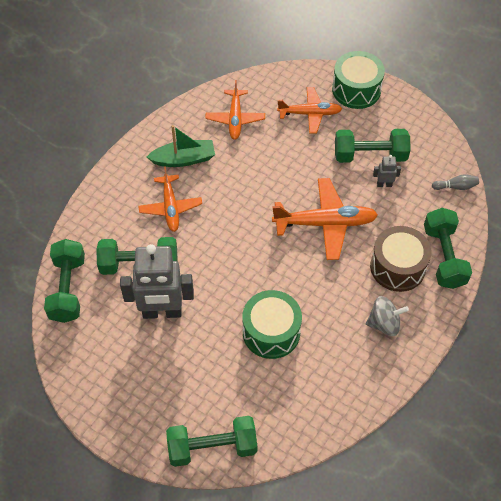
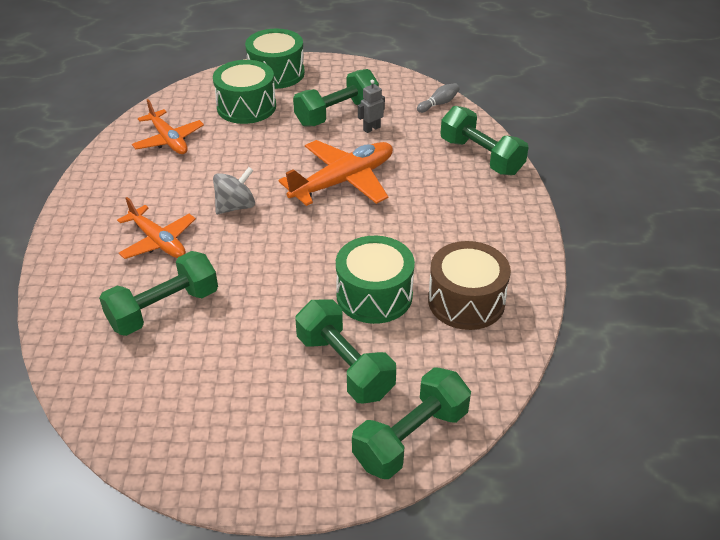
camera: 35 degrees left, 15 degrees down
green dumbbell [44,239,85,323] -> green dumbbell moved to [295,299,396,403]
grey robot [120,244,194,319] -> none
green boat [147,125,215,167] -> none
orange plane [277,87,342,134] -> green drum [213,60,276,124]
grey spinning top [366,296,409,336] -> grey spinning top moved to [213,167,255,214]
brown drum [370,226,431,292] -> brown drum moved to [428,241,511,330]

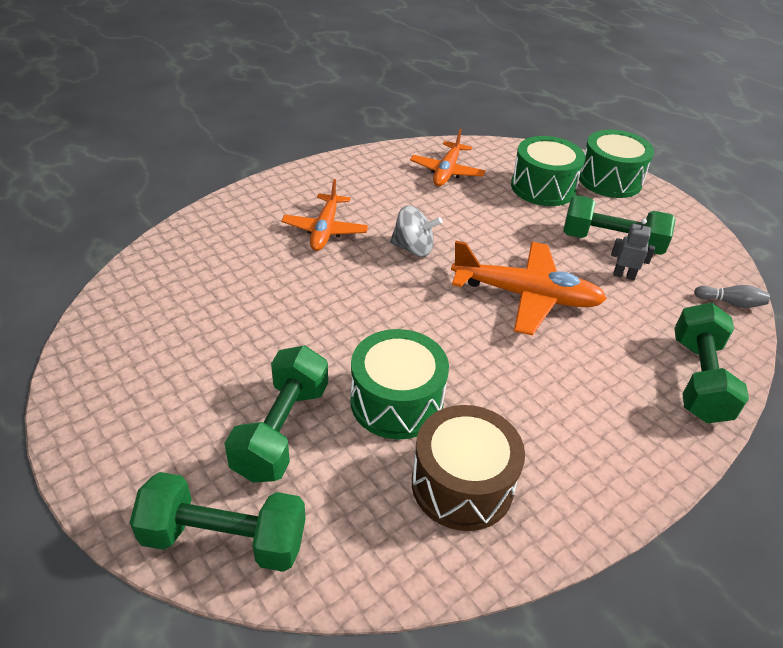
camera: 50 degrees right, 0 degrees up
green dumbbell [99,251,218,336] -> none

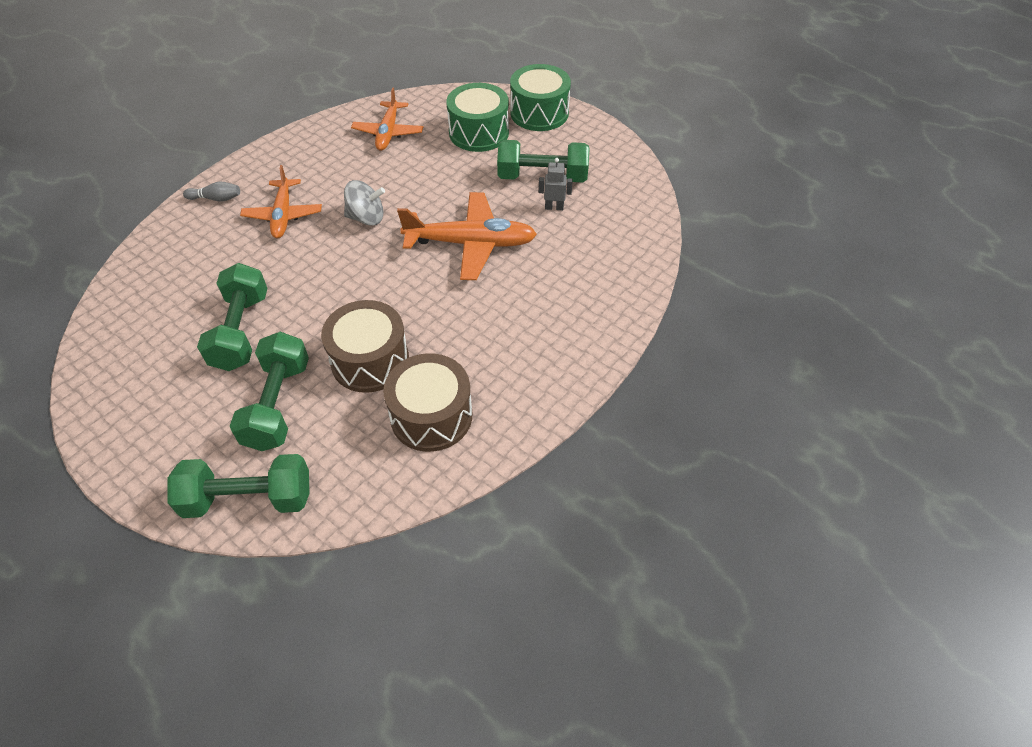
camera: 10 degrees left, 10 degrees up
green drum [350,329,449,440] -> brown drum [321,300,409,393]
green dumbbell [674,303,749,424] -> green dumbbell moved to [197,263,267,371]
grey bowling pin [694,285,770,308] -> grey bowling pin moved to [183,181,240,201]

